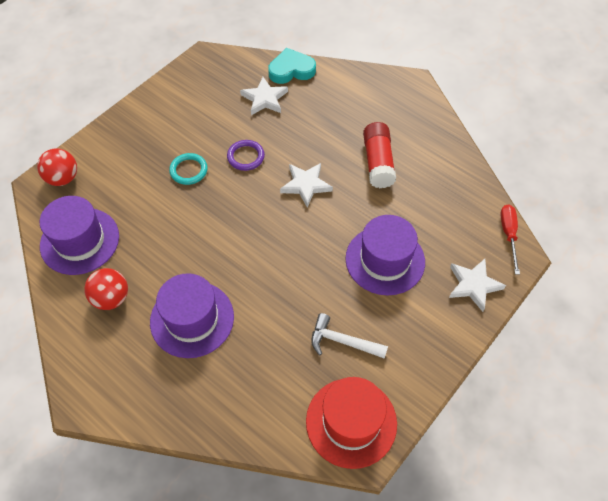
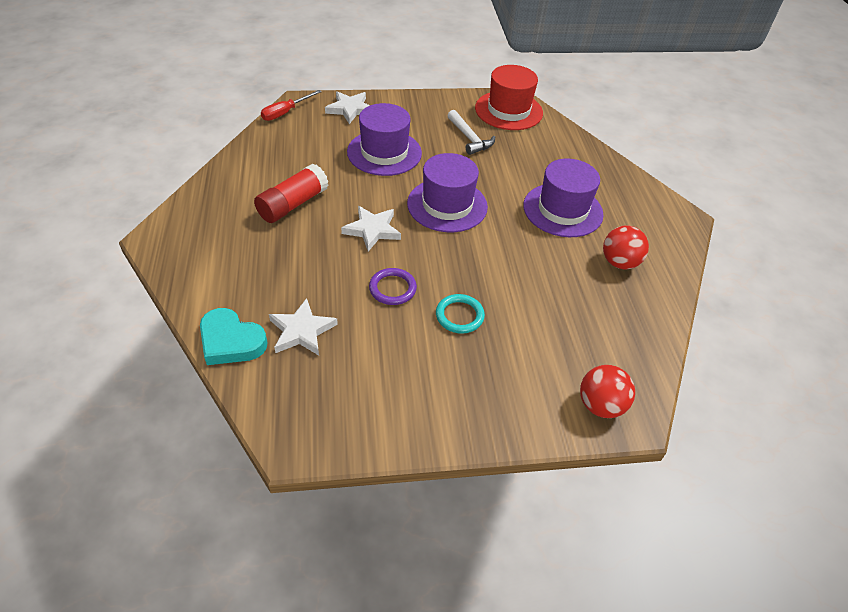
camera: 140 degrees left, 10 degrees down
purple hat [40,196,119,275] -> purple hat moved to [407,153,488,232]

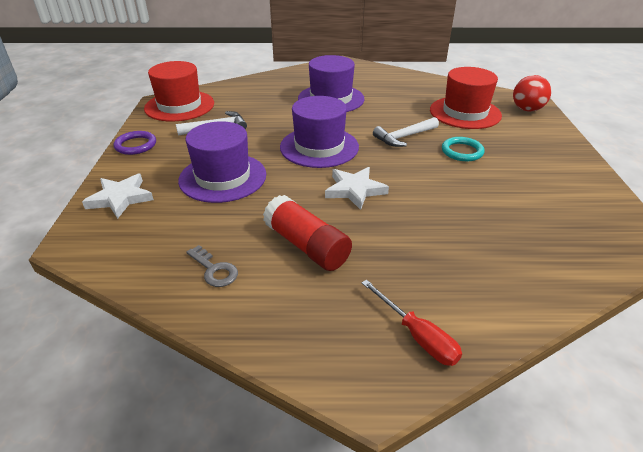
camera: 80 degrees left, 10 degrees down
turquoise heart [200,308,268,365] -> none
red screwdriver [261,90,322,121] -> red screwdriver moved to [362,280,462,366]
white star [269,298,338,356] -> none
purple ring [369,268,417,305] -> purple ring moved to [113,131,156,155]
red ball [603,225,649,269] -> none
none -> grey key [186,245,238,287]
none -> white hammer [373,117,439,147]
none -> red hat [430,67,502,129]

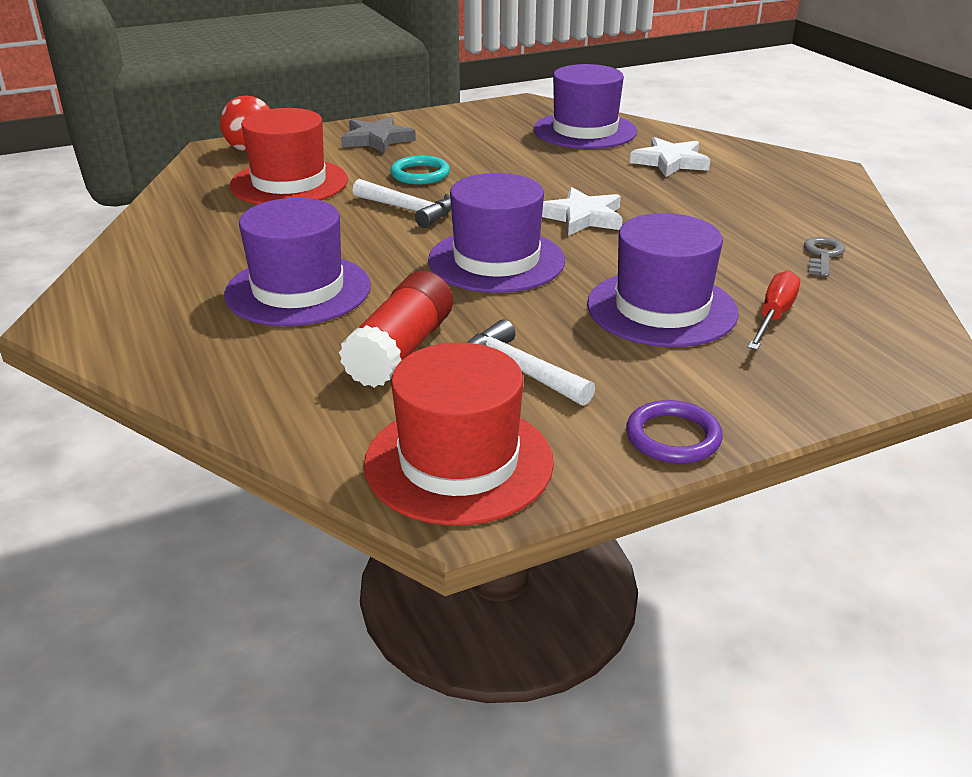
camera: 115 degrees left, 5 degrees down
white star [82,174,154,219] -> white star moved to [630,137,710,177]
red glue stick [263,195,352,271] -> red glue stick moved to [339,271,453,388]
red screwdriver [362,280,462,366] -> red screwdriver moved to [748,270,800,350]
none -> grey star [341,116,416,153]
none -> purple hat [534,64,637,149]

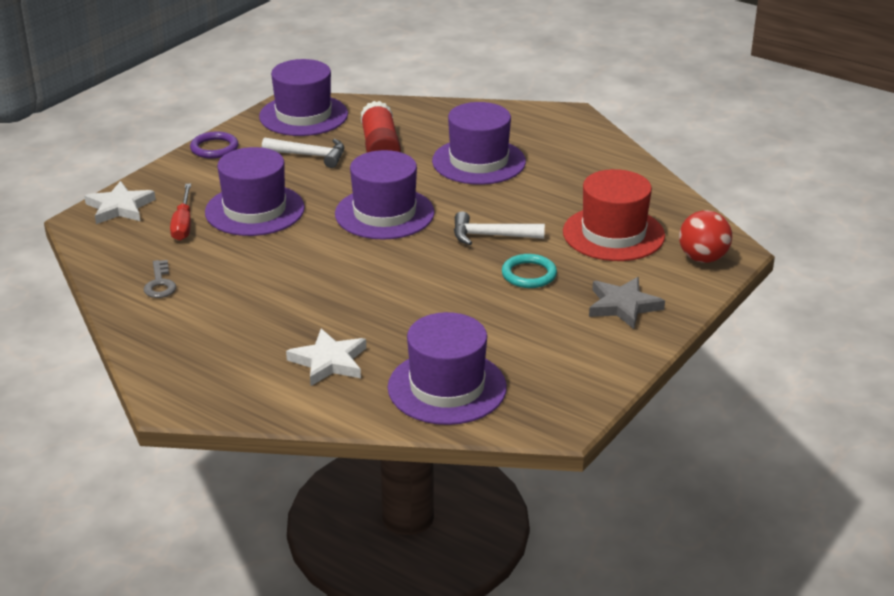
camera: 150 degrees right, 0 degrees up
red hat [364,342,554,525] -> purple hat [259,59,348,136]
white star [542,187,623,236] -> white star moved to [84,181,156,224]

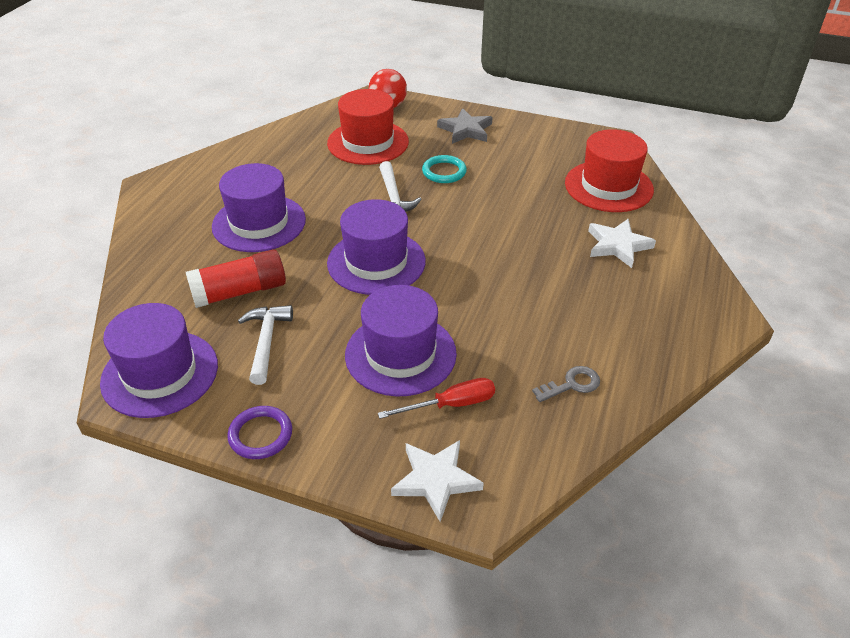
camera: 105 degrees left, 10 degrees up
purple hat [388,312,507,425] -> red hat [565,129,654,212]

